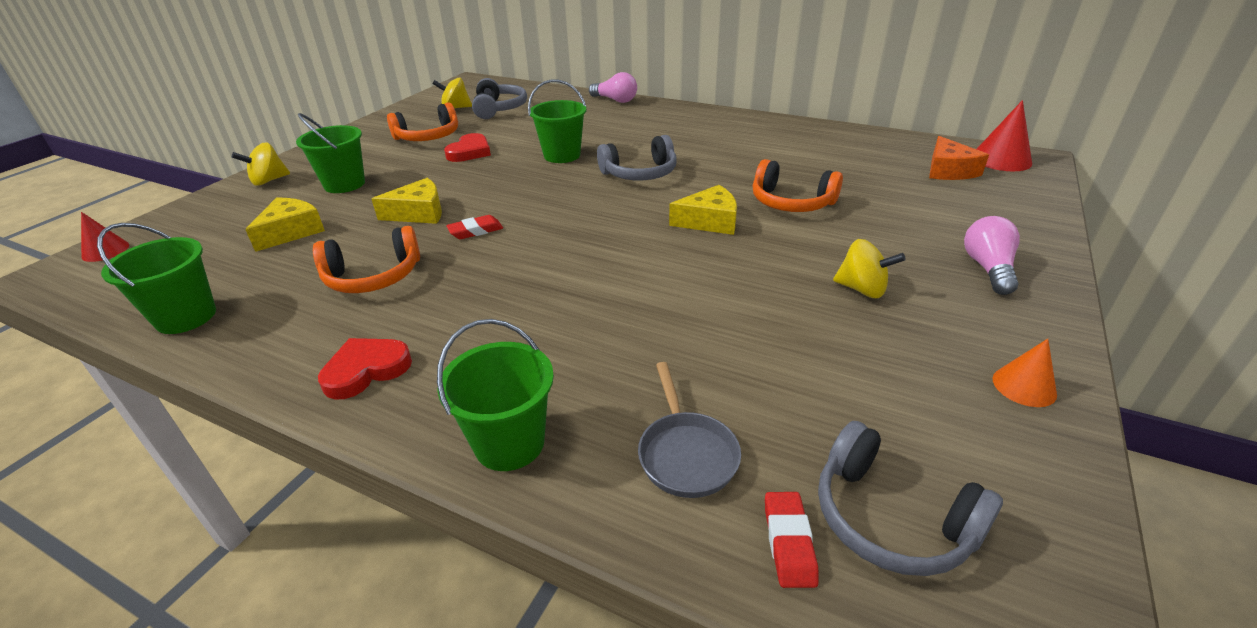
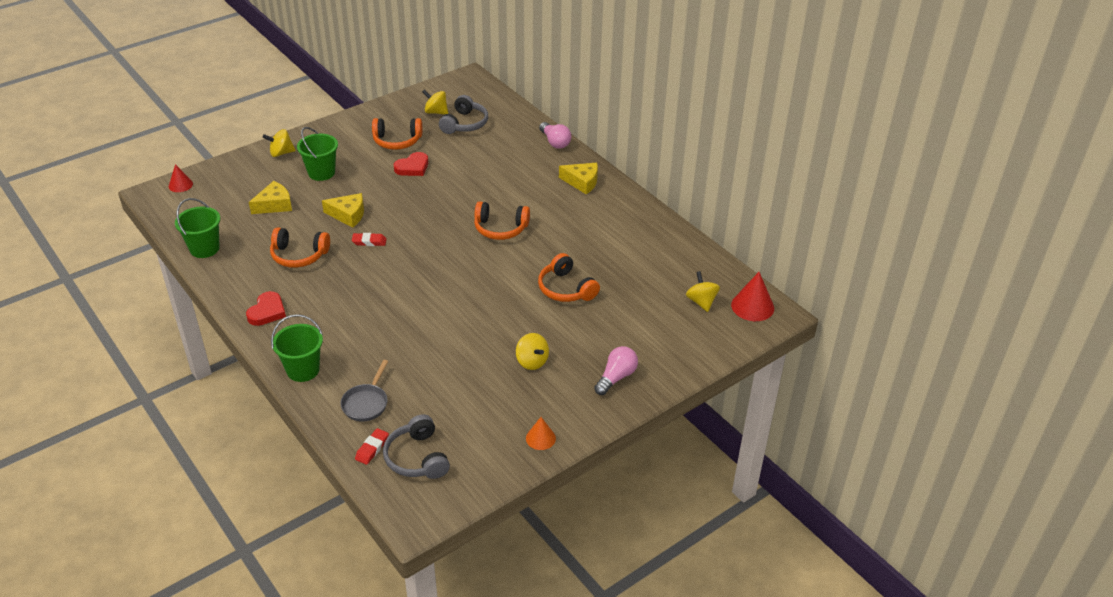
camera: 25 degrees right, 5 degrees up
red heart [318,338,412,400] -> red heart turned 120 degrees clockwise [246,291,286,326]
green bucket [528,79,586,163] -> none
grey headphones [597,135,677,180] -> orange headphones [474,201,530,240]
yellow cheese [669,185,737,235] -> yellow cheese moved to [559,163,598,194]
orange cheese [929,136,989,180] -> yellow spinning top [686,271,720,312]

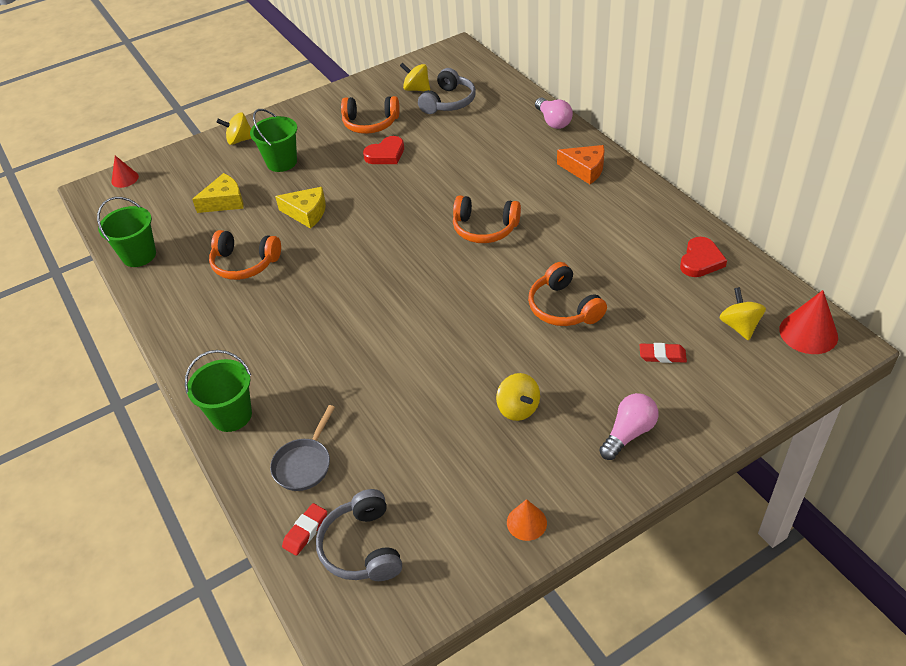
camera: 10 degrees right, 5 degrees up
red heart [246,291,286,326] -> red heart moved to [680,237,727,277]
red eraser [352,233,387,246] -> red eraser moved to [640,343,687,363]
yellow cheese [559,163,598,194] -> orange cheese [557,145,605,184]

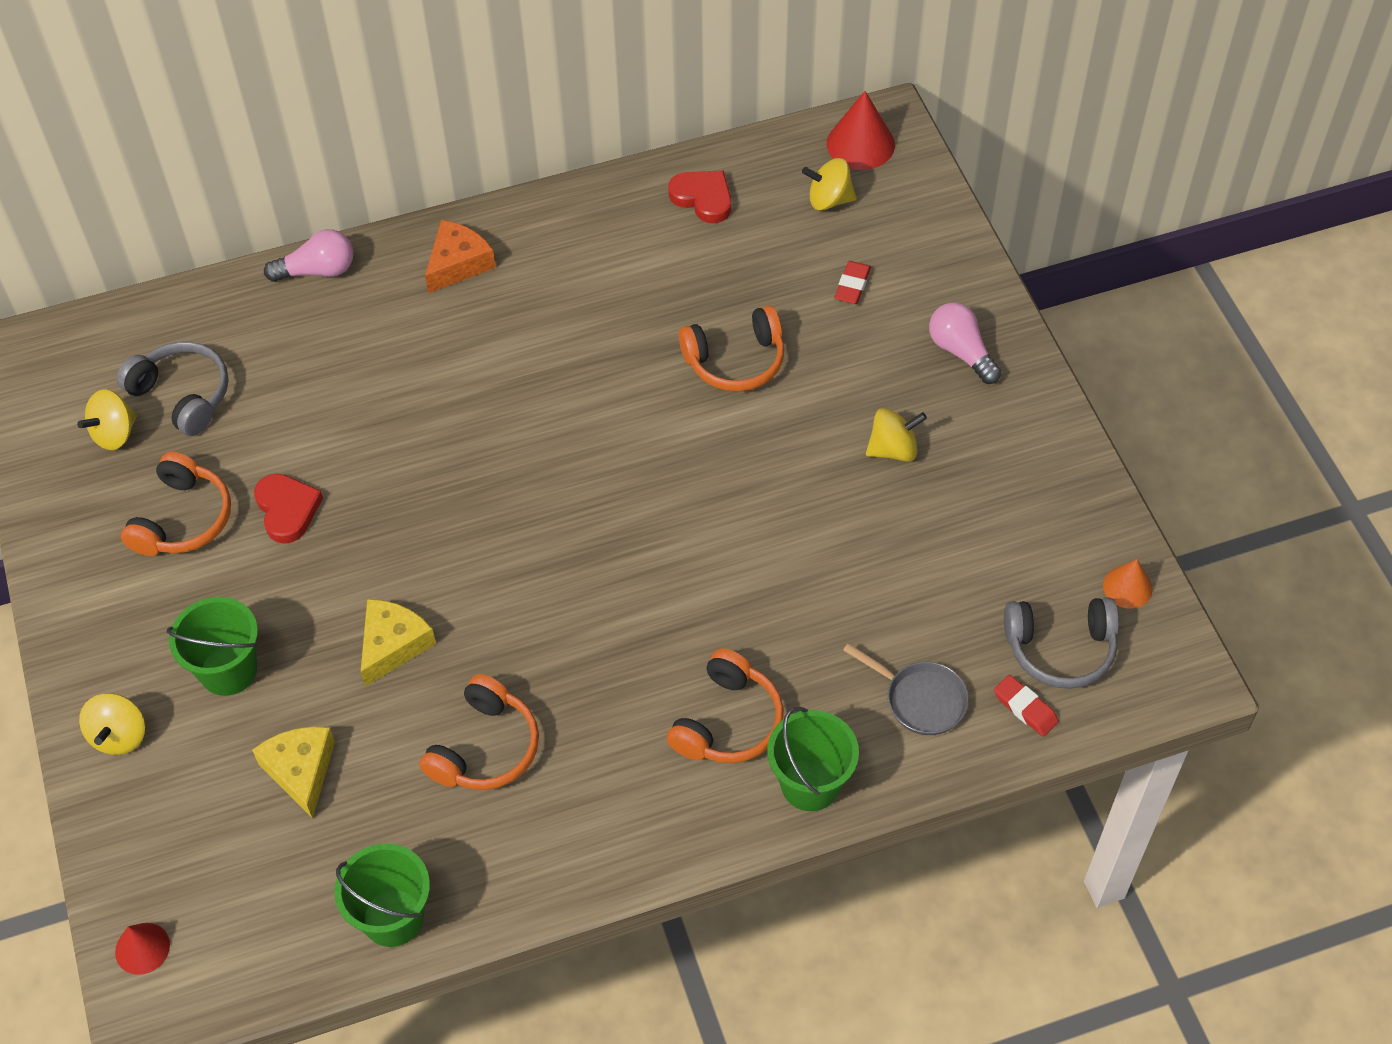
camera: 80 degrees left, 10 degrees up
orange headphones [453,195,521,243] -> orange headphones moved to [667,649,784,763]
orange cone [507,499,547,541] -> orange cone moved to [1103,559,1153,609]

